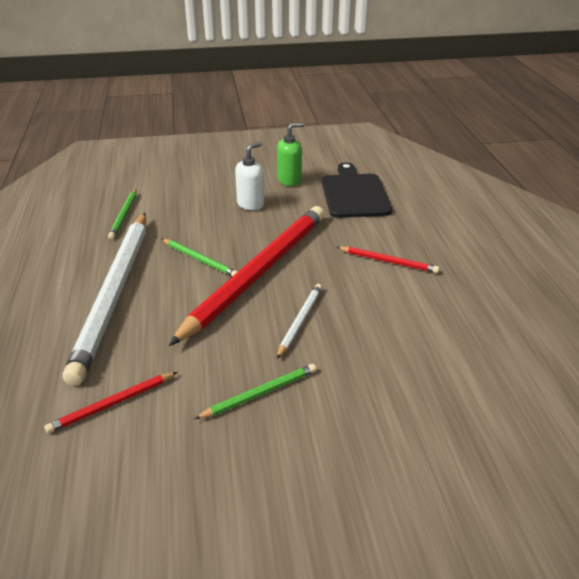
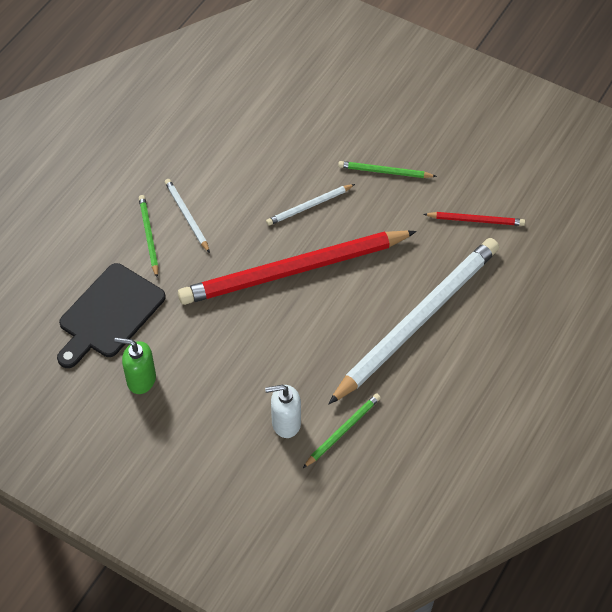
camera: 140 degrees left, 20 degrees up
green pencil [162,239,238,277] -> green pencil moved to [139,195,159,277]
white soap dispenser [235,142,264,210] -> white soap dispenser moved to [265,385,301,438]
red pencil [337,247,439,273] -> white pencil [165,179,210,253]

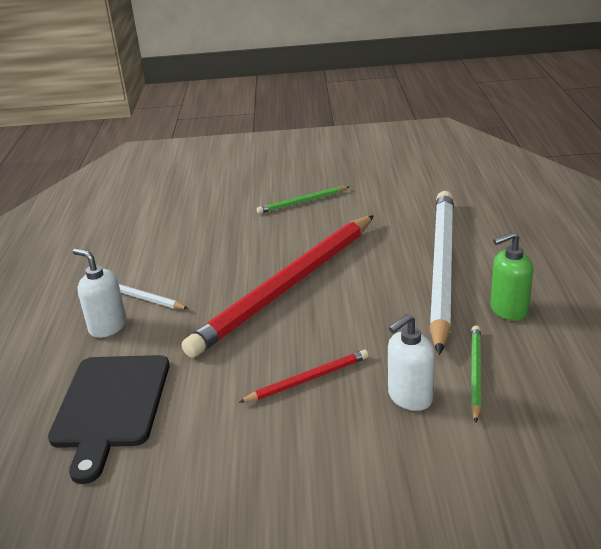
camera: 30 degrees left, 25 degrees down
green soap dispenser [114,338,156,394] -> green soap dispenser moved to [490,232,533,321]
green pencil [139,195,159,277] -> white soap dispenser [73,249,127,338]
white pencil [266,184,355,226] -> none
red pencil [424,212,525,226] -> red pencil moved to [238,350,369,403]

